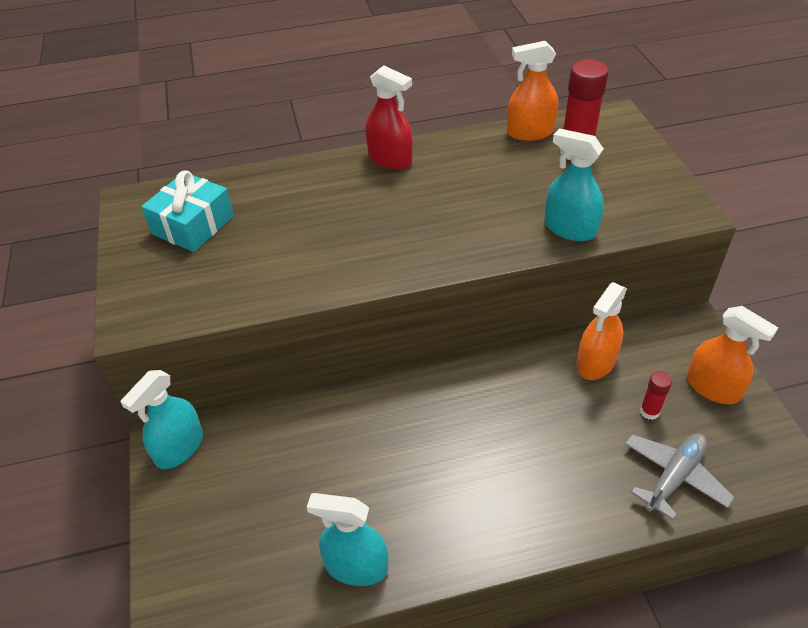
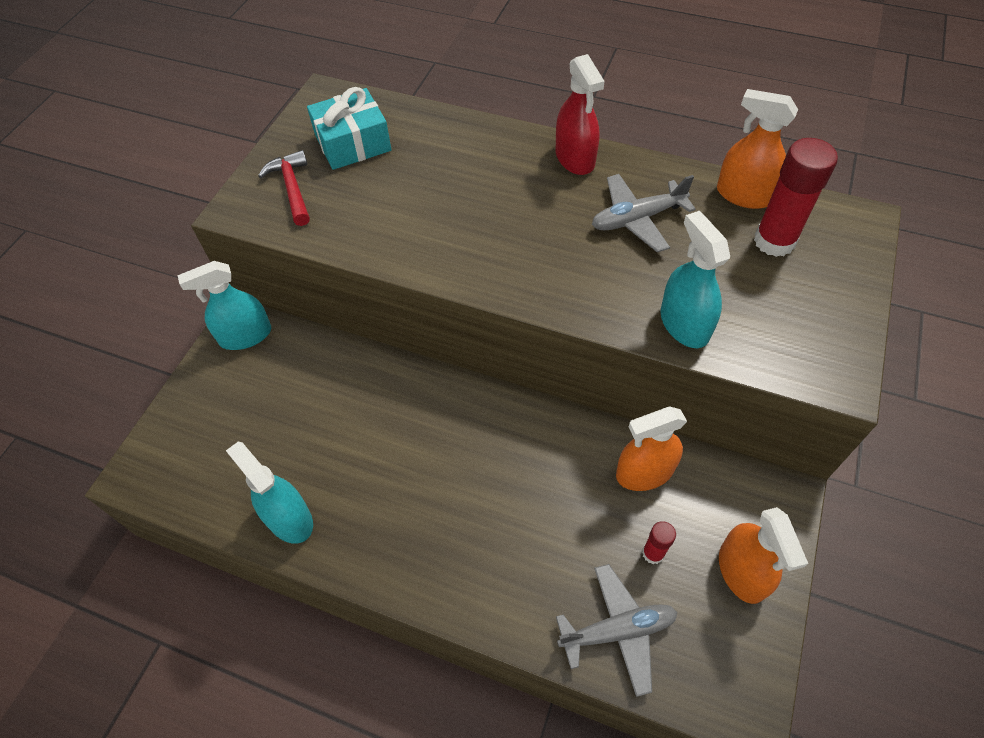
camera: 35 degrees right, 10 degrees up
none -> red hammer [258,150,310,226]
none -> grey plane [592,174,696,252]

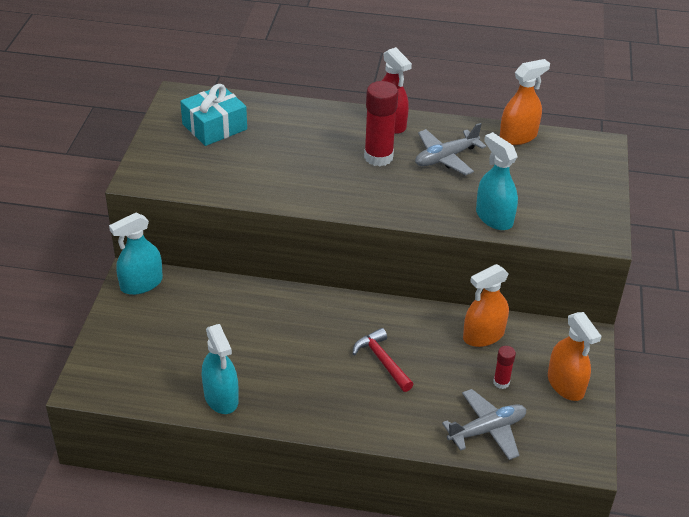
camera: 15 degrees left, 15 degrees down
turquoise spray bottle [226,442,313,544] -> turquoise spray bottle turned 150 degrees counterclockwise [202,324,239,414]
red hammer [258,150,310,226] -> red hammer moved to [352,328,414,392]
orange spray bottle [717,89,798,209] -> orange spray bottle turned 135 degrees clockwise [500,59,550,145]
red glue stick [754,138,838,257] -> red glue stick moved to [364,81,398,166]

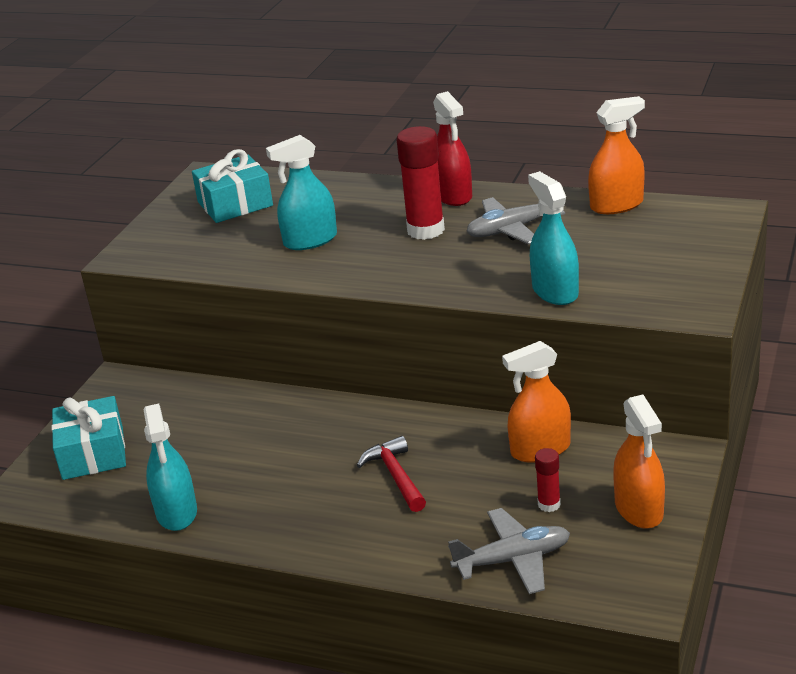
camera: 15 degrees right, 10 degrees down
turquoise spray bottle [109,213,163,295] -> turquoise spray bottle moved to [266,135,337,250]
none -> turquoise gift [52,396,126,480]

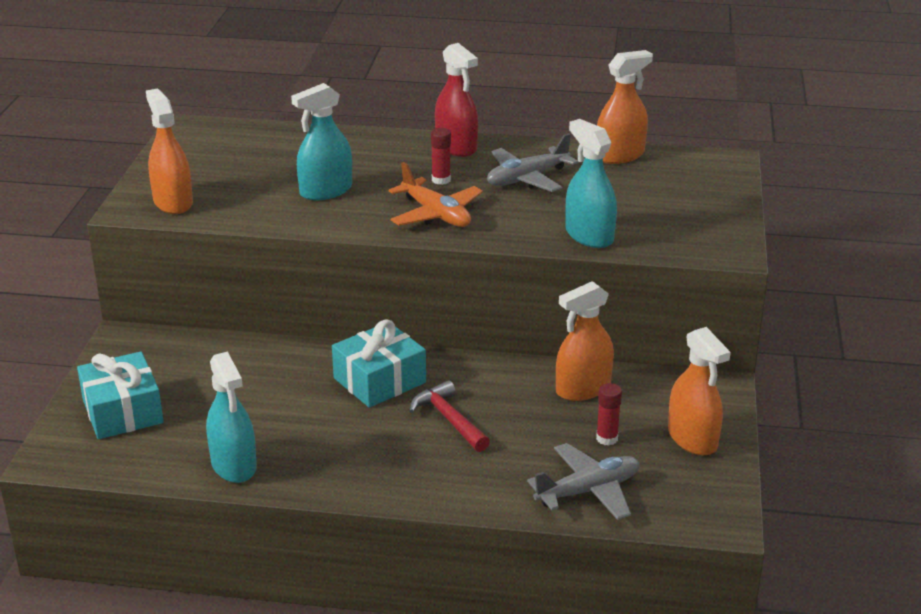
camera: 15 degrees left, 0 degrees up
turquoise gift [192,149,273,223] -> turquoise gift moved to [332,320,426,408]
red glue stick [396,126,445,240] -> red glue stick [431,128,451,185], size x0.51
none -> orange spray bottle [146,88,193,214]
none -> orange plane [389,162,483,227]

